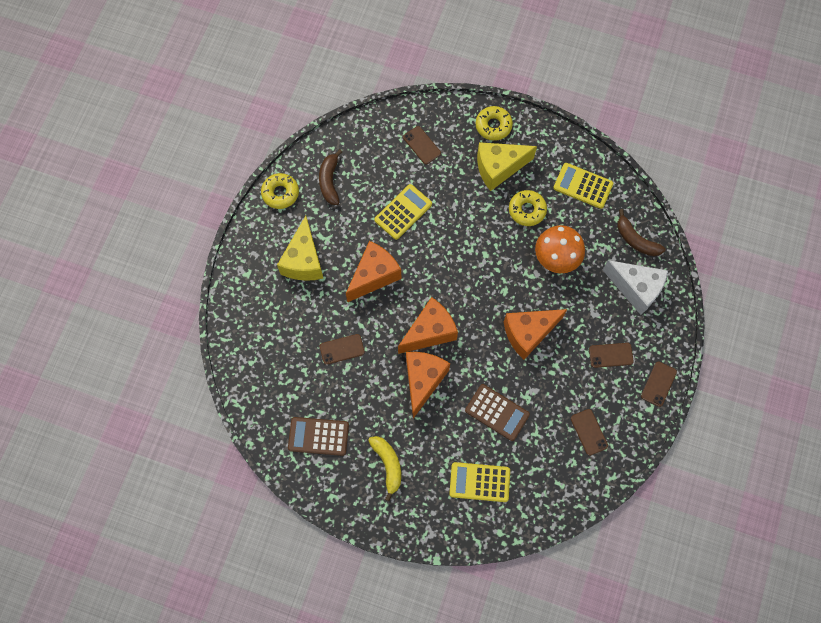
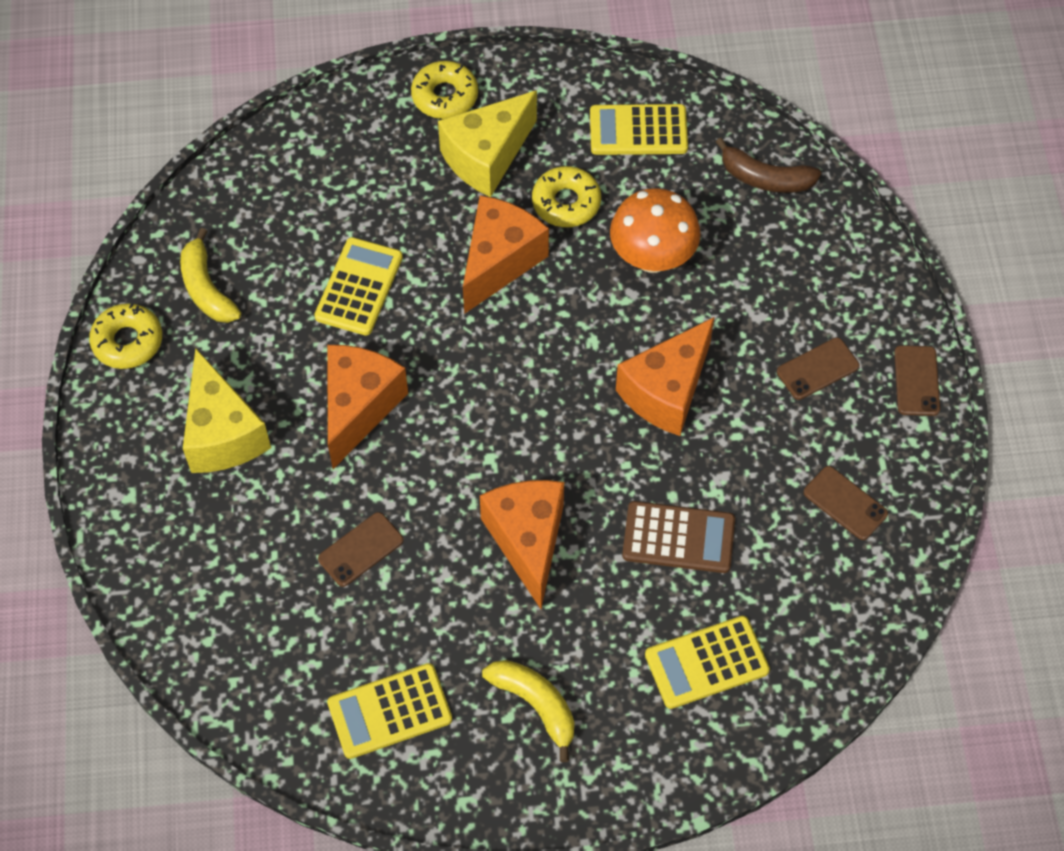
camera: 25 degrees left, 10 degrees down
brown calculator [288,417,349,456] -> yellow calculator [327,663,452,759]
brown banana [319,149,342,205] -> yellow banana [180,228,241,323]
orange cheese [398,297,458,354] -> orange cheese moved to [463,195,549,314]
brown phone [403,126,441,164] -> none
white cheese [603,260,668,315] -> none

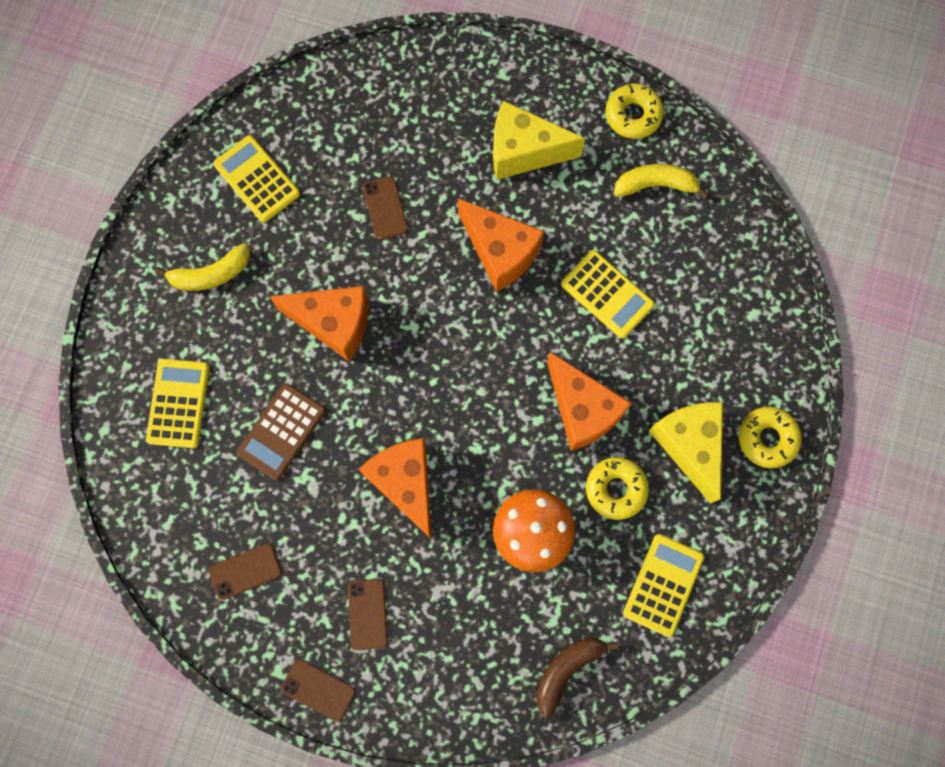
camera: 115 degrees right, 15 degrees up
yellow calculator [327,663,452,759] -> yellow calculator turned 45 degrees counterclockwise [213,135,300,223]

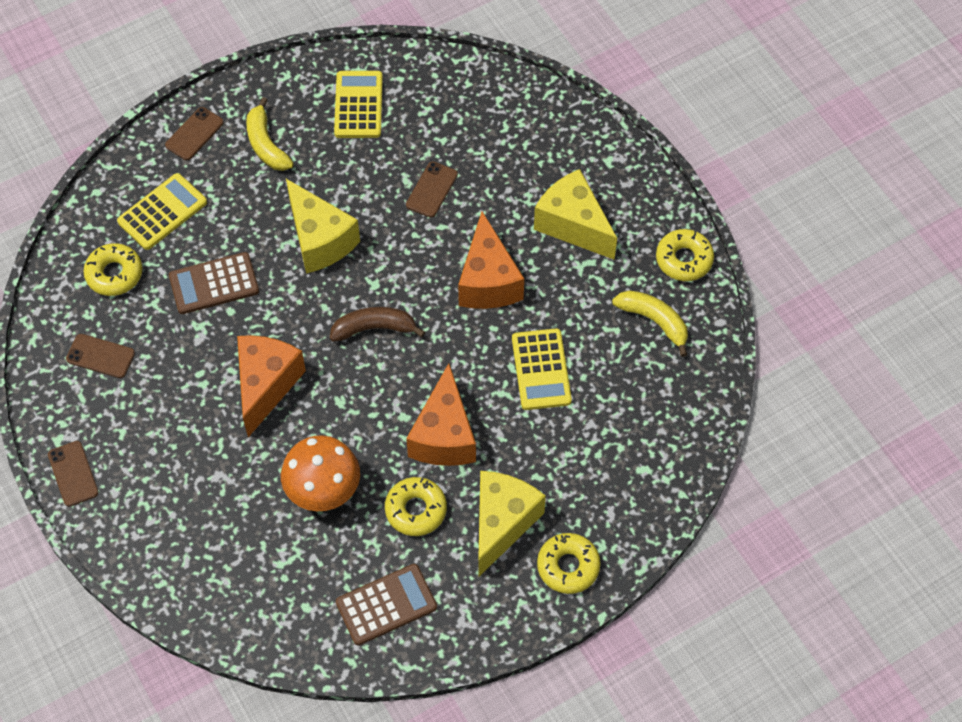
camera: 40 degrees right, 15 degrees down
yellow banana [155,243,250,291] -> yellow banana turned 45 degrees clockwise [246,97,294,171]
orange cheese [269,286,368,362] -> yellow cheese [286,179,360,273]
brown phone [348,579,388,650] -> brown phone moved to [165,107,224,160]
brown banana [536,638,619,718] -> brown banana moved to [330,307,425,342]
yellow calculator [623,534,704,637] -> brown calculator [336,564,437,645]
none -> yellow donut [84,243,143,296]

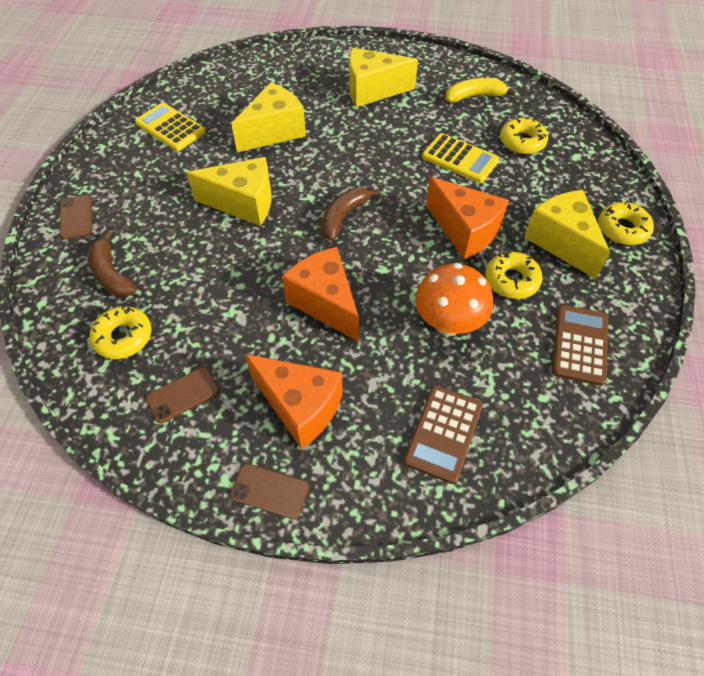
camera: 50 degrees left, 5 degrees down
yellow calculator [117,173,207,250] -> brown banana [89,230,137,296]
brown calculator [169,252,259,314] -> brown calculator moved to [404,386,483,484]
yellow banana [246,97,294,171] -> none
brown phone [406,162,458,218] -> yellow cheese [231,82,306,152]
orange cheese [458,211,524,309] -> orange cheese moved to [245,354,343,449]
yellow donut [656,229,714,281] -> yellow donut moved to [500,117,548,154]

